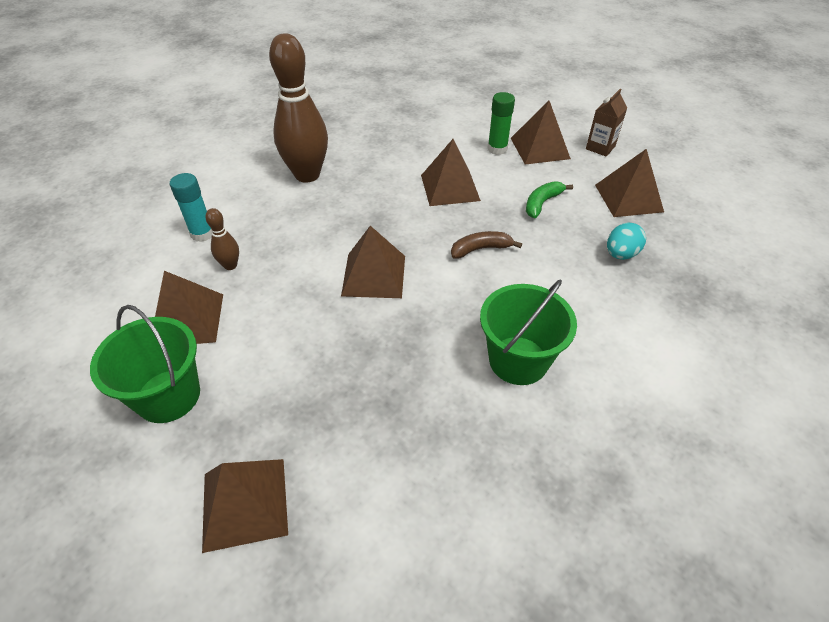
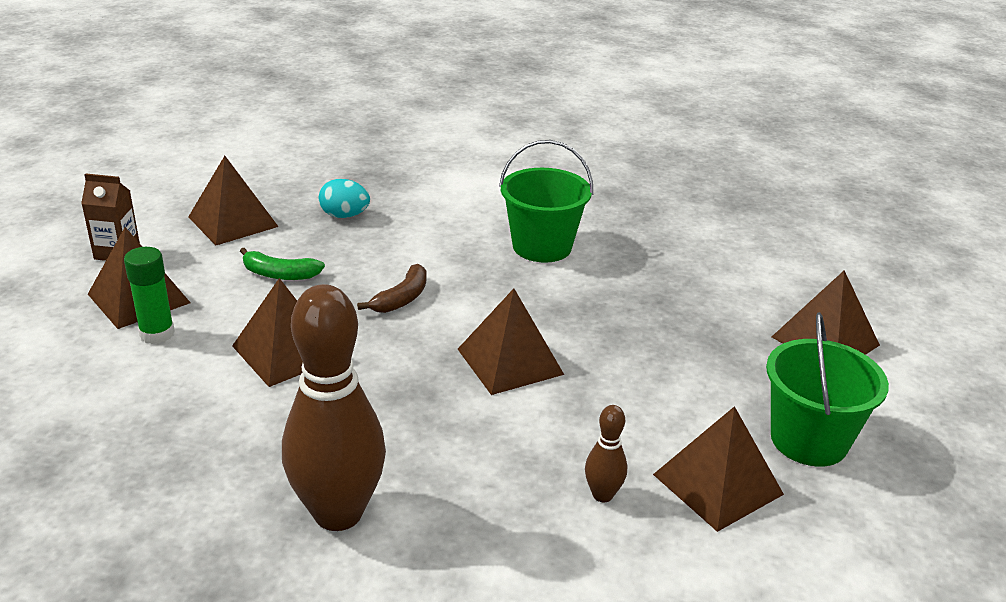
camera: 120 degrees left, 15 degrees down
turquoise glue stick [170,173,212,242] -> none
brown banana [451,231,522,259] -> brown banana turned 105 degrees counterclockwise [357,264,427,313]

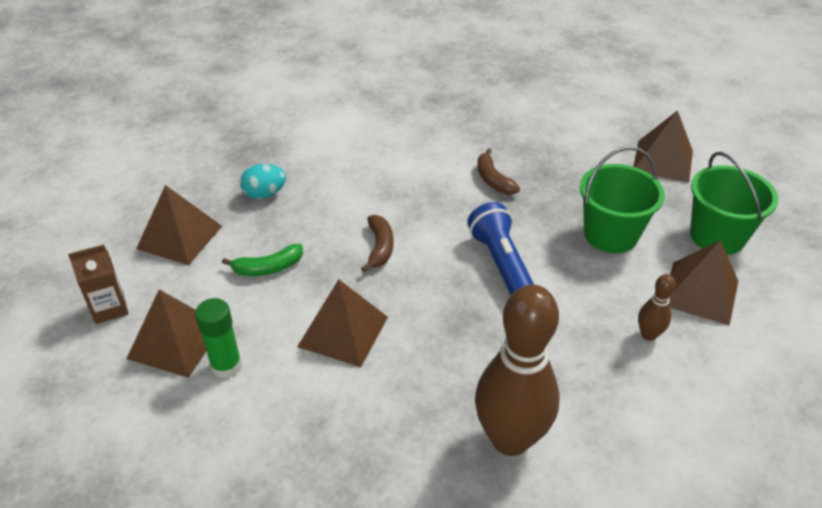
camera: 30 degrees left, 10 degrees up
brown pyramid [458,288,564,395] -> blue flashlight [467,202,534,295]
green bucket [499,140,593,263] -> green bucket moved to [580,146,665,253]
none -> brown banana [477,148,520,194]

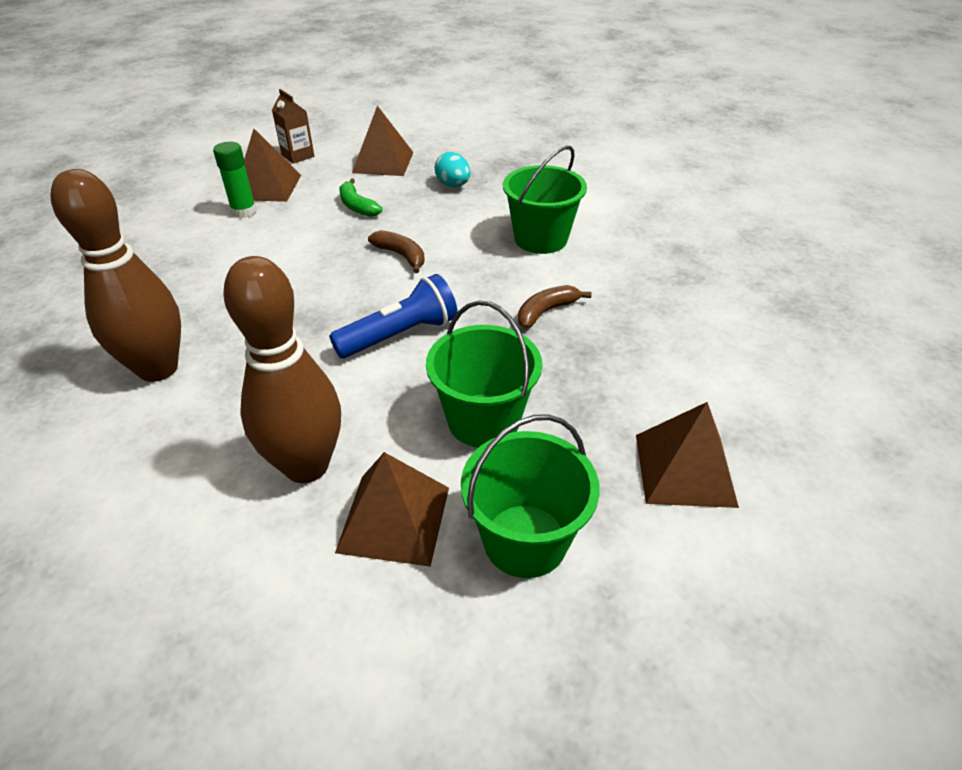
camera: 75 degrees right, 0 degrees up
brown pyramid [297,279,388,367] -> none
brown banana [361,215,393,272] -> brown banana turned 120 degrees counterclockwise [368,230,425,273]
brown bowling pin [638,274,676,341] -> brown bowling pin [223,256,341,483], size x2.28
none -> green bucket [503,146,587,254]

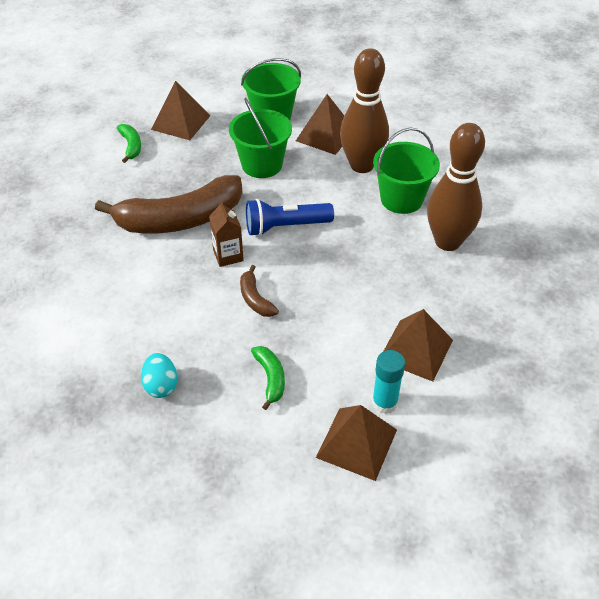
camera: 160 degrees left, 5 degrees up
green glue stick [213,142,257,218] -> turquoise glue stick [372,350,405,414]
brown carton [272,89,314,164] -> brown carton moved to [209,200,244,267]
brown pyramid [352,106,414,176] -> brown pyramid moved to [383,309,453,382]
green bucket [503,146,587,254] -> green bucket moved to [373,128,440,214]
brown banana [518,285,592,329] -> brown banana [95,175,243,234], size x2.33
none -> green banana [117,124,141,163]

